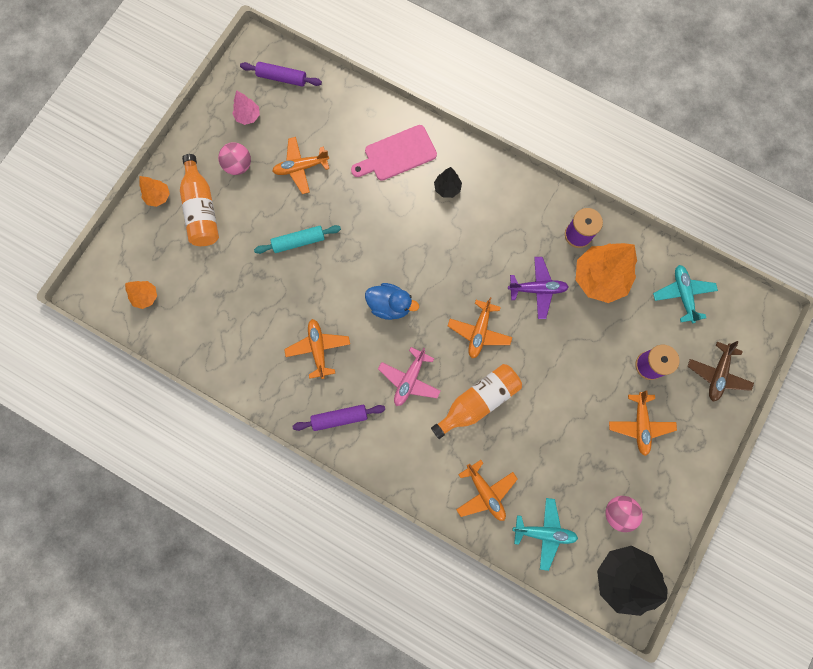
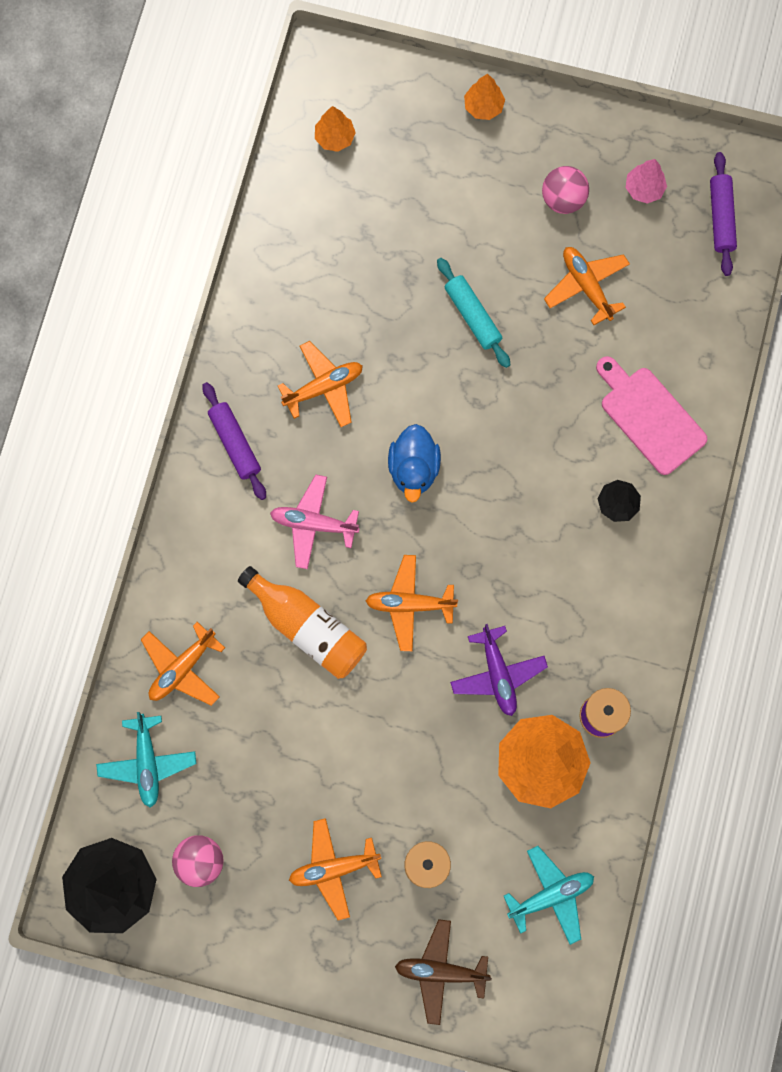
camera: 75 degrees right, 0 degrees up
orange bottle [180,154,219,246] -> none

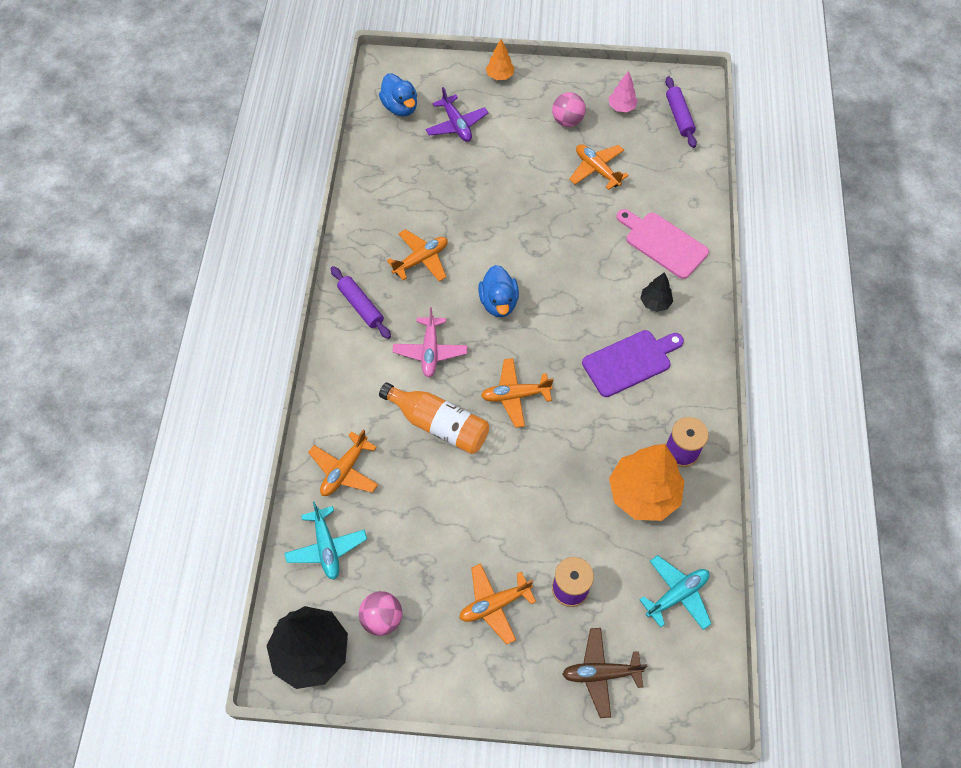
camera: 10 degrees left, 15 degrees down
pink plane [270,474,360,569] -> pink plane turned 90 degrees counterclockwise [392,307,468,378]
orange tree [315,106,356,152] -> blue duck [379,74,417,116]
turquoise rolling pin [437,258,510,368] -> none
purple plane [450,624,548,716] -> purple plane moved to [426,87,488,142]
none -> purple cutting board [582,330,684,397]

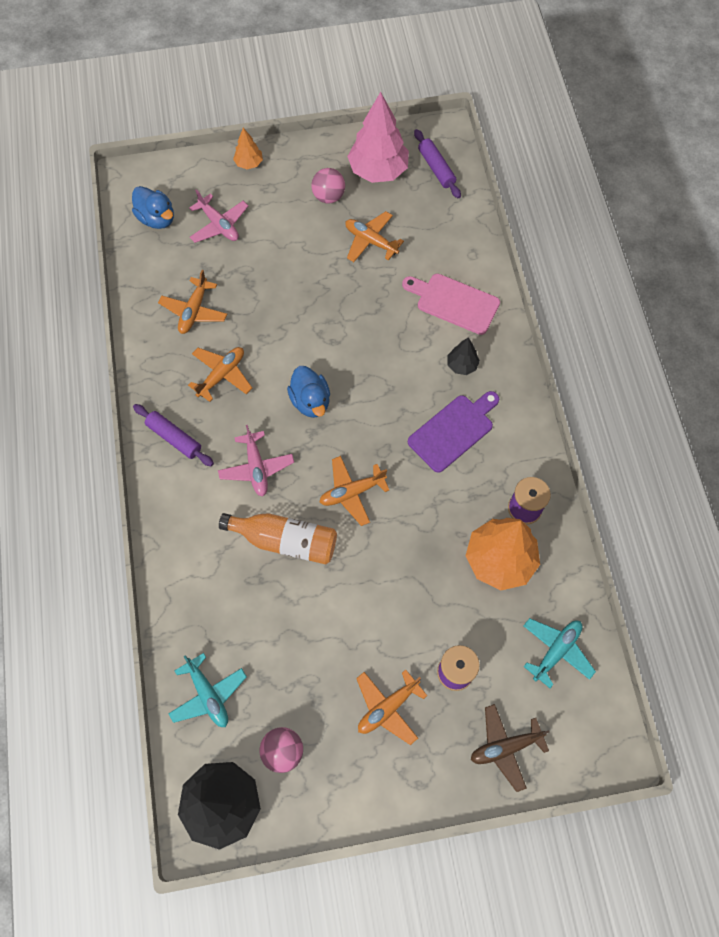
camera: 15 degrees left, 5 degrees up
orange plane [308,429,378,496] -> orange plane moved to [158,270,227,334]
purple plane [426,87,488,142] -> pink plane [189,189,248,243]
pink tree [609,71,638,112] -> pink tree [347,92,409,183], size x2.06

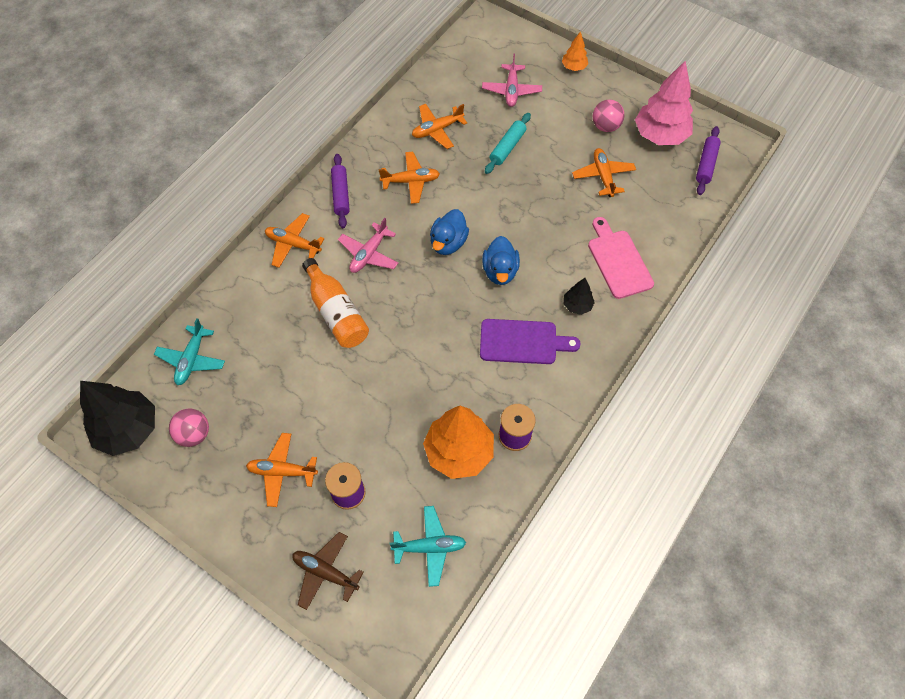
camera: 45 degrees right, 5 degrees down
blue duck [132,186,174,229] -> blue duck moved to [482,236,520,285]
orange plane [320,456,389,526] -> orange plane moved to [265,213,324,268]
none -> turquoise rolling pin [485,113,531,174]

